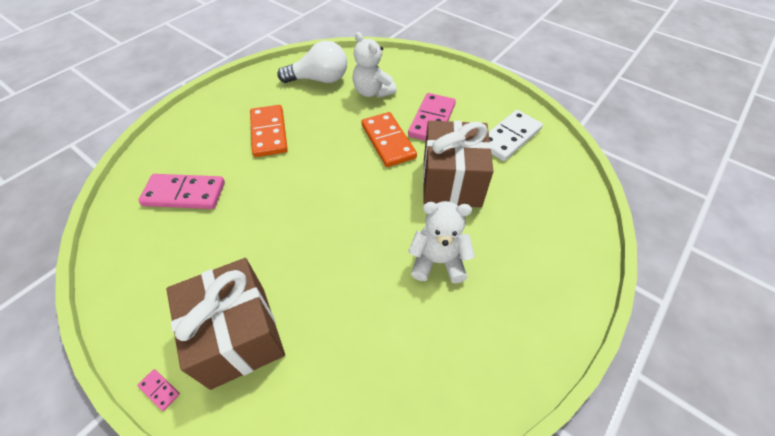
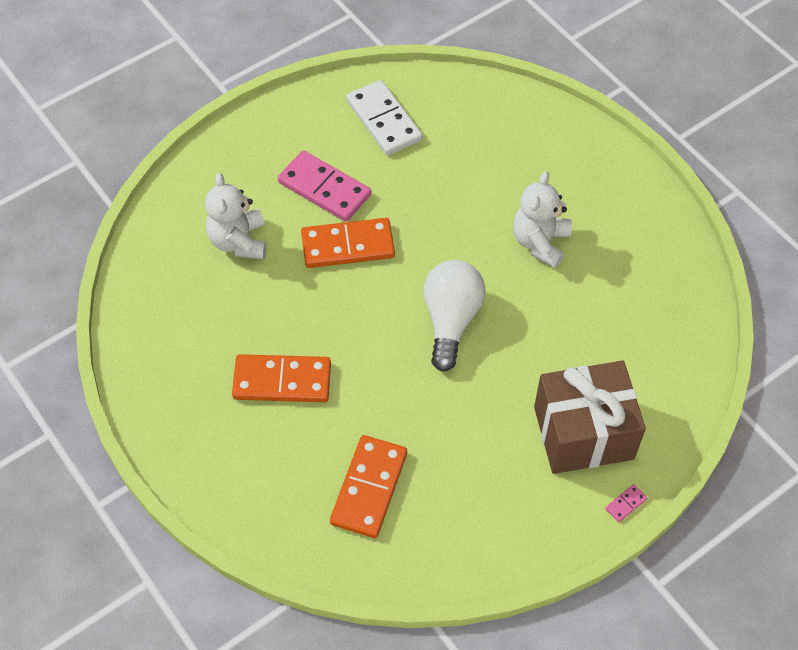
camera: 75 degrees left, 5 degrees up
pink domino [138,174,225,209] -> orange domino [330,435,407,538]
white light bulb [277,41,347,83] -> white light bulb moved to [423,260,486,372]
white teddy bear [352,32,397,98] -> white teddy bear turned 105 degrees clockwise [205,173,267,259]
brown gift [423,121,493,207] -> none

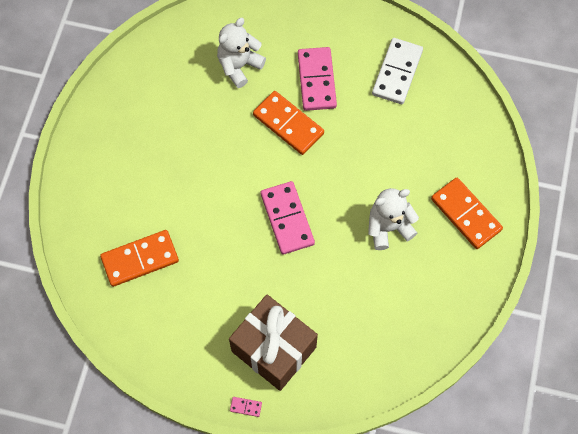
camera: 50 degrees right, 10 degrees up
orange domino [232,354,331,402] -> orange domino moved to [431,177,503,249]
white light bulb [423,260,486,372] -> pink domino [261,181,315,255]

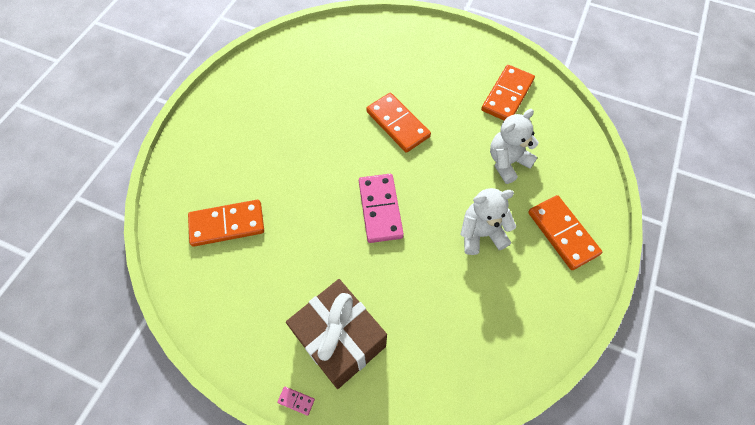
camera: 10 degrees right, 5 degrees down
white teddy bear [217,18,266,88] -> white teddy bear moved to [490,109,539,184]
pink domino [298,47,337,111] -> none
white domino [372,38,423,104] -> orange domino [481,65,535,120]

